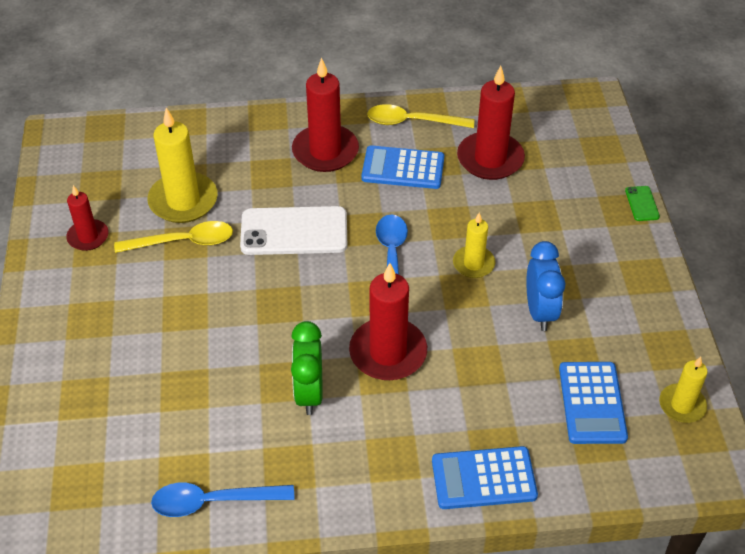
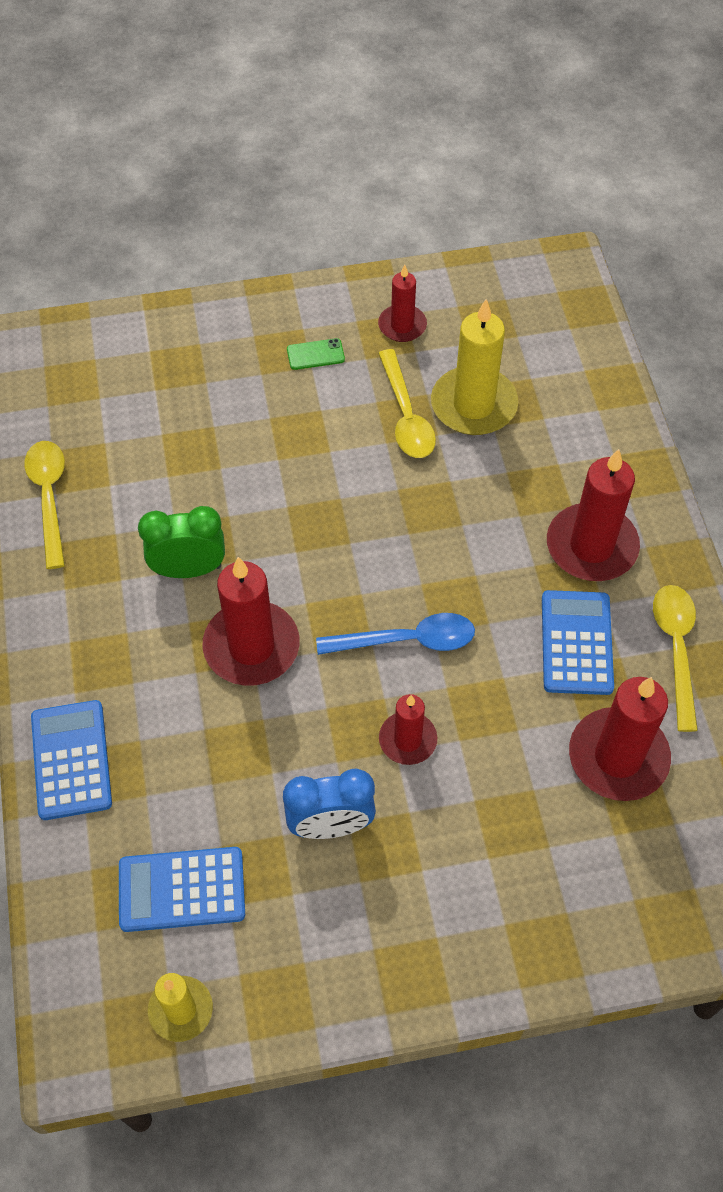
camera: 85 degrees right, 10 degrees up
blue spoon [151,483,294,517] -> yellow spoon [24,441,65,569]
white phone [240,206,348,255] -> none
yellow candle [453,213,495,278] -> red candle [379,694,437,765]
green phone [625,186,660,221] -> green phone moved to [287,338,345,370]

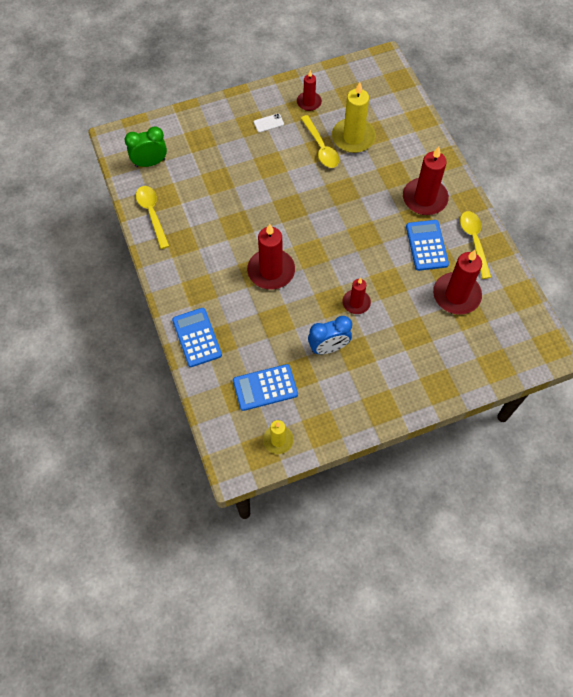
camera: 10 degrees left, 5 degrees up
green clock [138,506,225,578] -> green clock moved to [125,126,167,167]
green phone [287,338,345,370] -> white phone [254,114,284,133]
blue spoon [316,613,475,655] -> none

